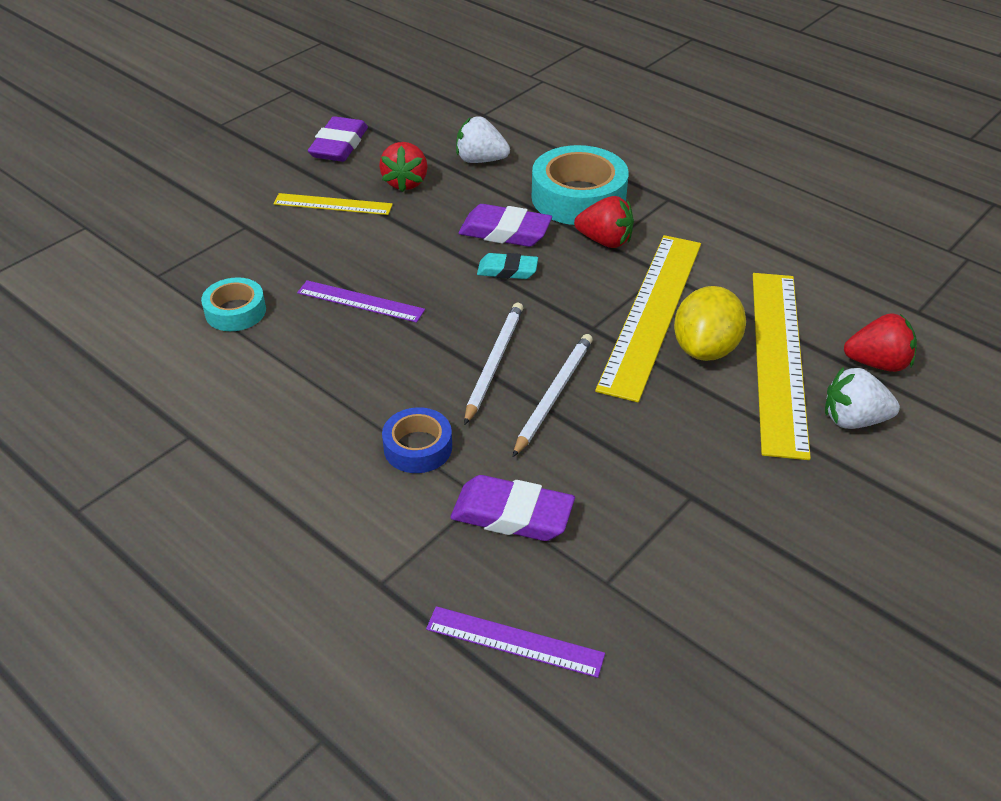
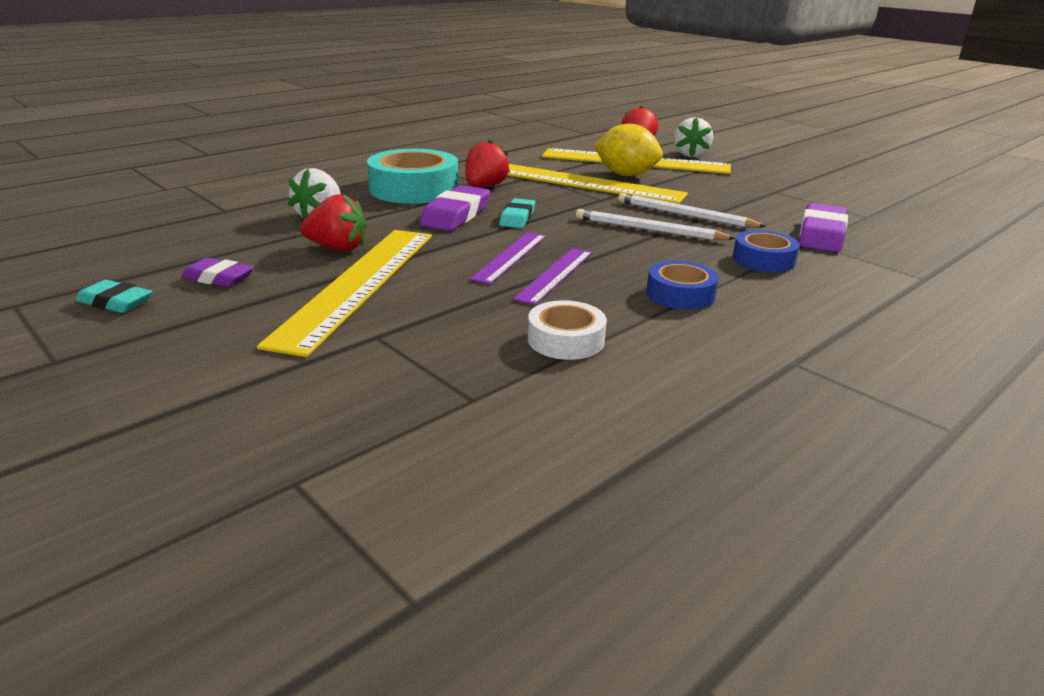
camera: 85 degrees left, 15 degrees down
turquoise tape [201,277,266,331] -> white tape [528,300,607,360]
yellow ruler [273,193,393,215] -> yellow ruler [257,230,432,357], size x1.94
purple eraser [308,116,368,162] -> purple eraser [181,258,254,287], size x0.64
purple ruler [426,606,605,678] -> purple ruler moved to [469,232,546,284]
none -> turquoise eraser [76,280,152,313]
none -> blue tape [647,260,719,310]

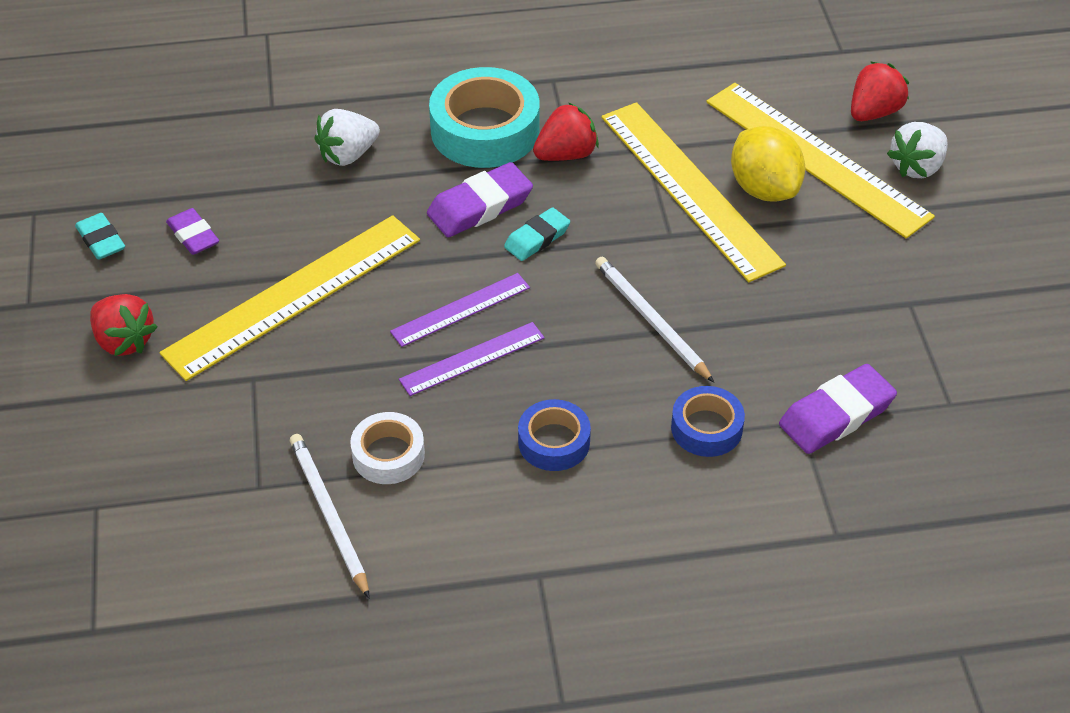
camera: 35 degrees right, 20 degrees up
red strawberry [300,194,367,251] -> red strawberry moved to [90,294,157,356]
white pencil [618,193,766,228] -> white pencil moved to [290,434,370,599]

